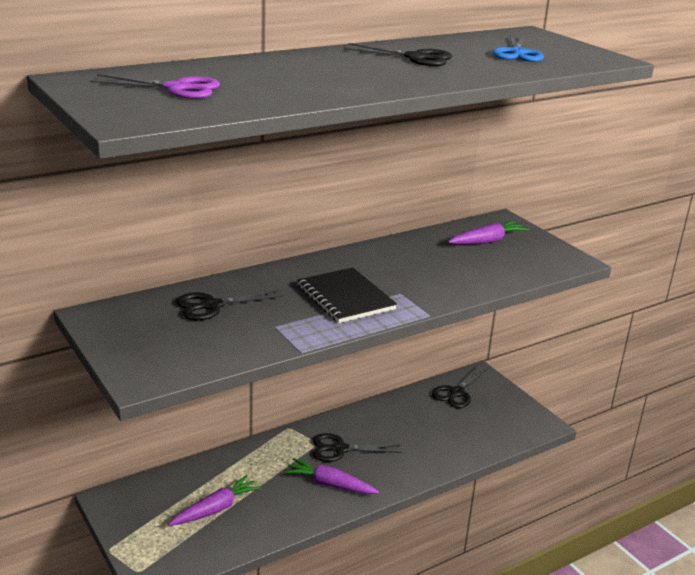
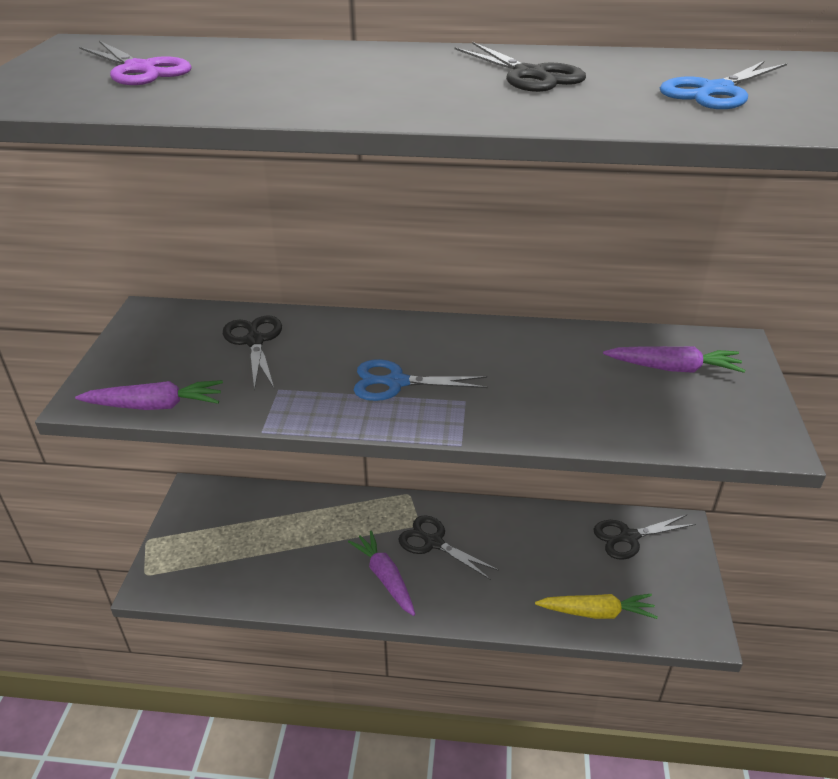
camera: 40 degrees right, 10 degrees up
purple carrot [168,475,262,526] -> purple carrot moved to [75,380,223,410]
black scissors [176,290,284,320] -> black scissors turned 60 degrees clockwise [223,315,282,391]
black notebook [297,267,397,323] -> blue scissors [354,359,488,401]
none -> yellow carrot [535,594,658,619]

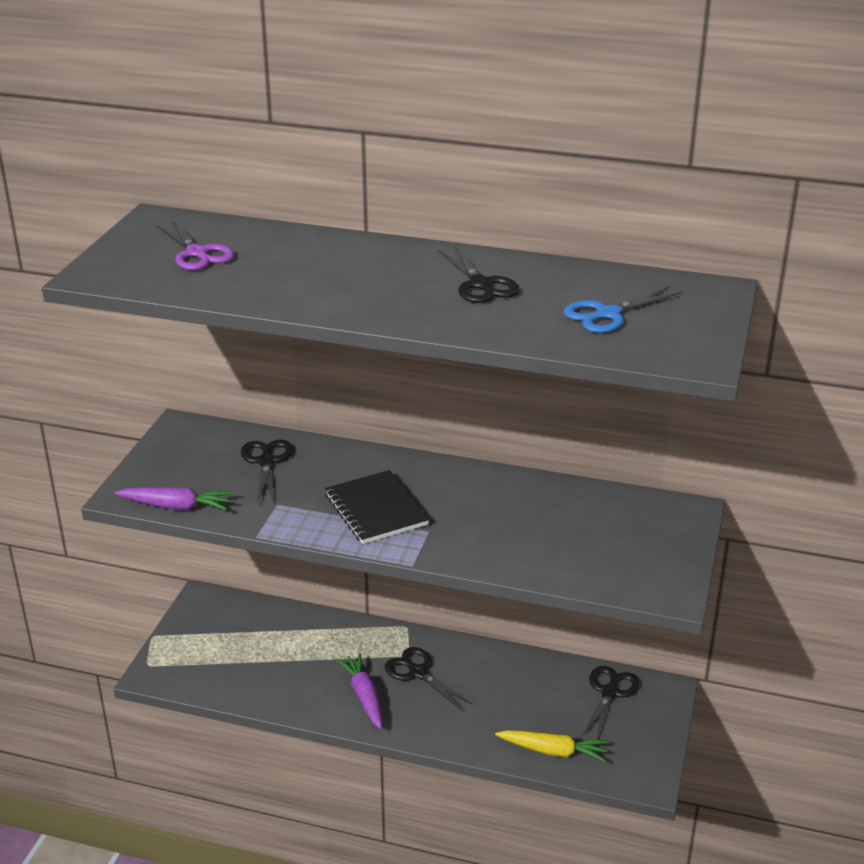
camera: 10 degrees right, 5 degrees down
blue scissors [354,359,488,401] -> black notebook [325,470,430,544]
black scissors [594,515,696,560] -> black scissors turned 120 degrees clockwise [582,666,639,740]
purple carrot [603,346,745,373] -> none

